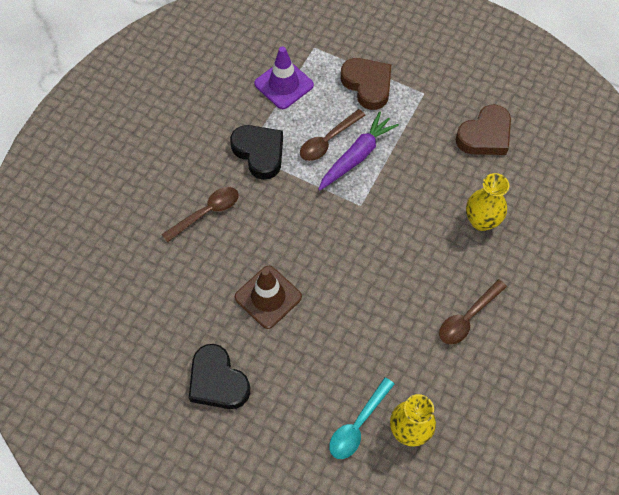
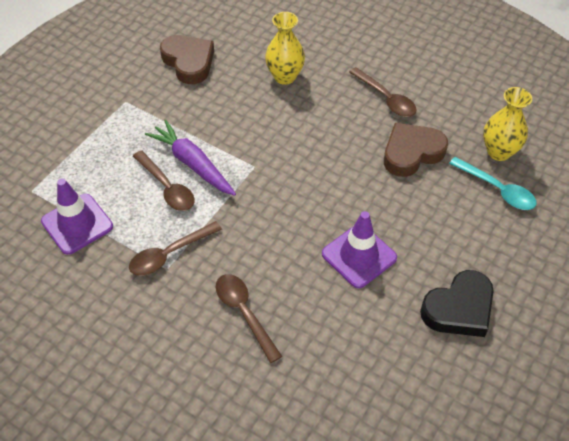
camera: 85 degrees left, 10 degrees down
black heart [230,125,283,180] -> brown spoon [129,221,222,276]
brown traffic cone [235,266,302,329] -> purple traffic cone [322,211,397,288]
brown heart [341,58,391,110] -> brown heart moved to [384,123,448,177]

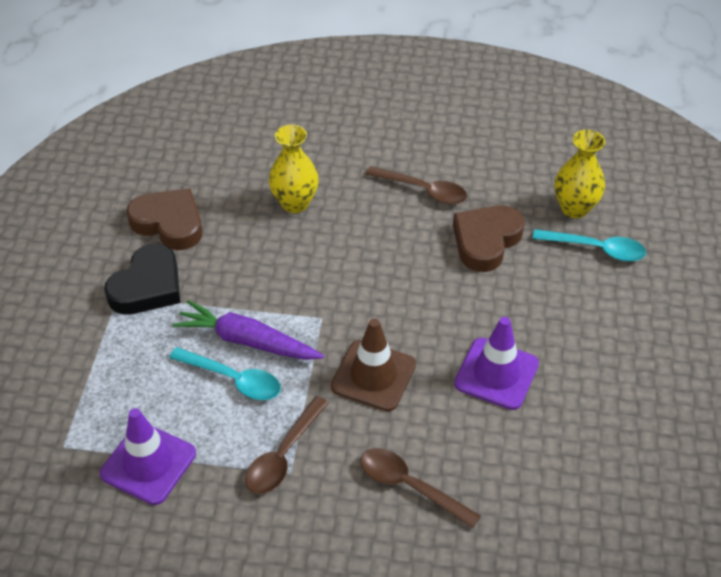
camera: 25 degrees left, 5 degrees down
brown spoon [133,150,195,211] -> turquoise spoon [169,347,281,400]
black heart [420,270,494,337] -> black heart moved to [104,244,180,315]
none -> brown traffic cone [331,319,416,411]

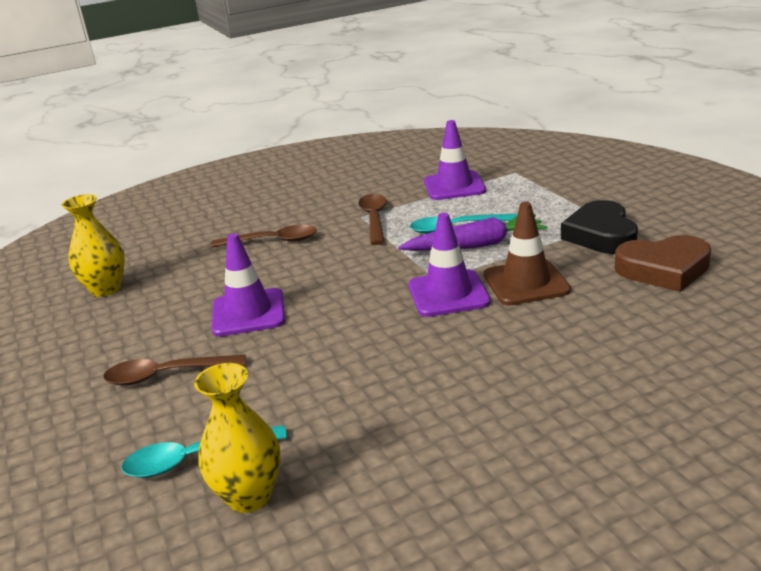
camera: 150 degrees right, 20 degrees down
yellow vase [269,125,319,213] -> yellow vase moved to [62,194,125,297]
brown traffic cone [331,319,416,411] -> brown traffic cone moved to [484,202,571,306]
brown spoon [366,166,467,205] -> brown spoon moved to [103,355,246,385]
brown heart [453,206,524,272] -> none
none -> purple traffic cone [408,213,491,317]

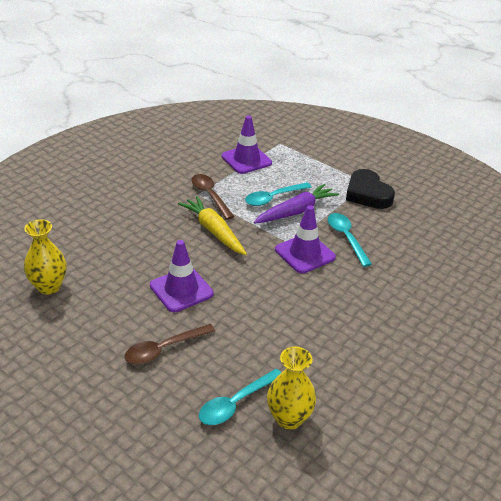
camera: 30 degrees left, 10 degrees up
brown spoon [210,225,317,248] -> none
brown traffic cone [484,202,571,306] -> turquoise spoon [328,213,372,267]
brown heart [615,235,711,292] -> none
none -> yellow carrot [178,196,247,255]

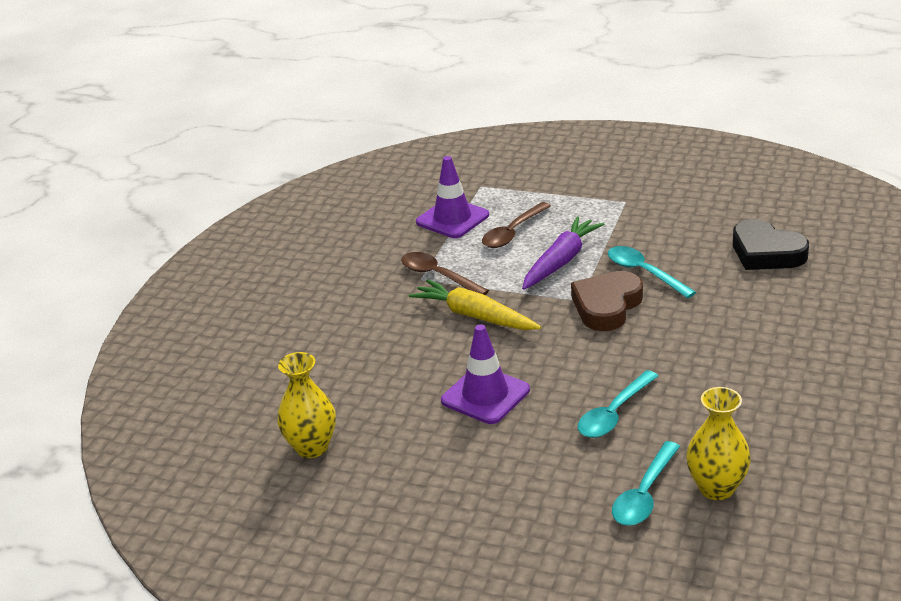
camera: 15 degrees left, 5 degrees down
brown spoon [124,324,215,365] -> brown spoon moved to [482,202,551,248]
turquoise spoon [245,182,311,206] -> turquoise spoon moved to [578,370,658,438]
purple traffic cone [275,206,336,274] -> brown heart [571,271,643,331]
black heart [346,169,395,209] -> black heart moved to [733,219,809,270]

